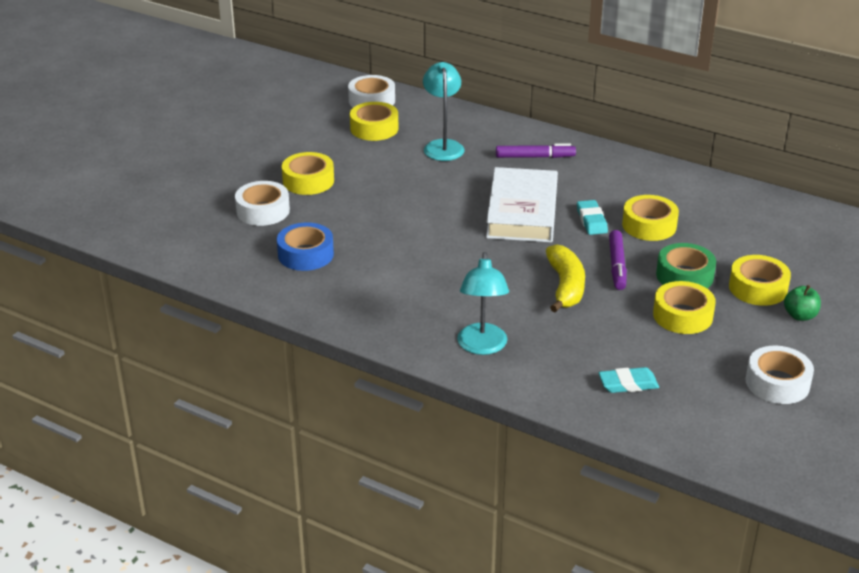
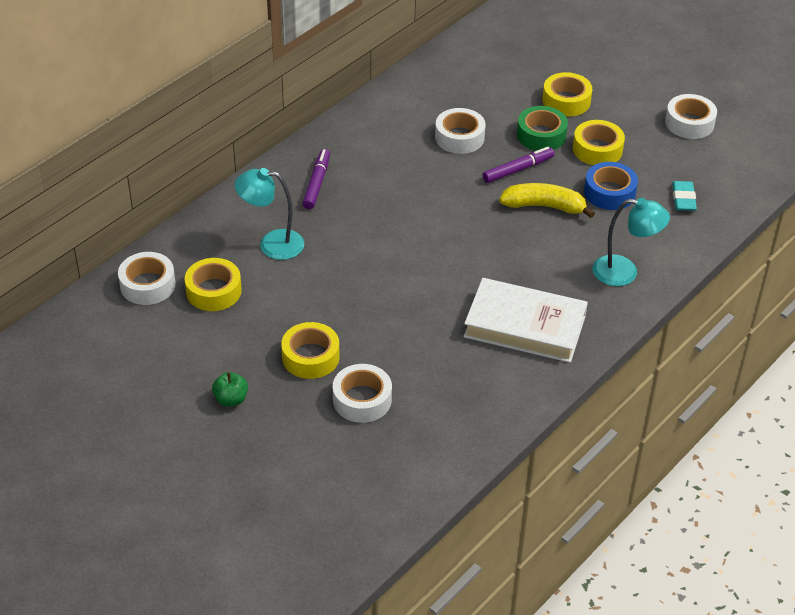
camera: 80 degrees left, 10 degrees up
blue tape [277,222,334,271] -> blue tape moved to [584,162,638,210]
white book [486,167,558,242] -> white book moved to [463,278,588,363]
turquoise eraser [577,200,608,235] -> none
purple marker [609,230,627,290] -> purple marker turned 45 degrees counterclockwise [482,147,555,183]
yellow tape [622,195,679,241] -> white tape [435,108,486,154]
green apple [784,285,821,321] -> green apple moved to [212,372,248,406]

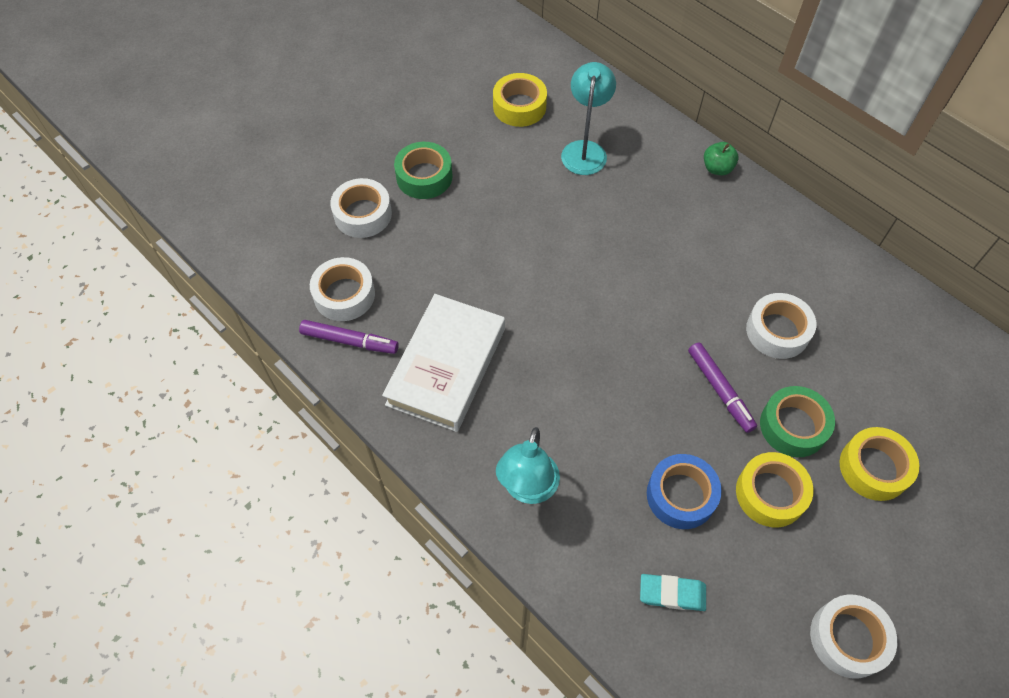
camera: 95 degrees right, 15 degrees up
white tape [118,252,176,305] -> white tape moved to [310,257,375,321]
green apple [212,372,248,406] -> green apple moved to [704,142,739,175]
yellow tape [281,322,340,379] -> green tape [394,142,452,199]
purple marker [302,149,330,209] -> purple marker moved to [299,320,399,354]
yellow banana [499,183,595,218] -> none

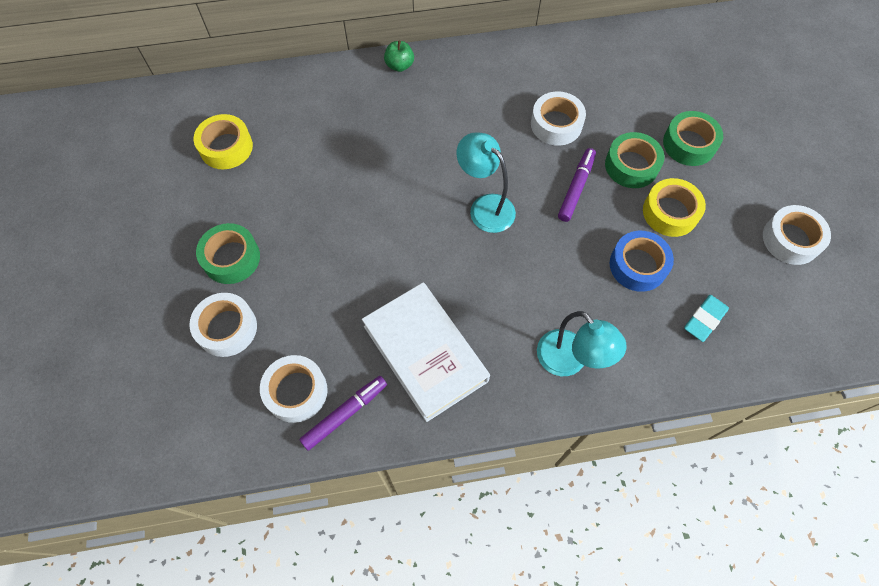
camera: 55 degrees left, 5 degrees up
turquoise lamp [561,62,616,175] -> turquoise lamp moved to [456,132,516,233]
purple marker [688,342,757,433] -> purple marker turned 75 degrees counterclockwise [558,148,596,222]
yellow tape [839,427,919,501] -> green tape [663,111,723,166]

